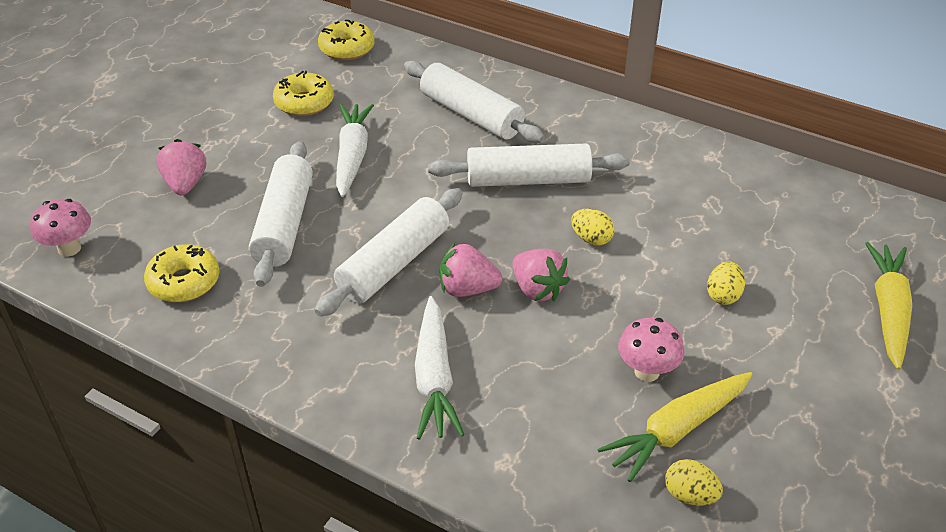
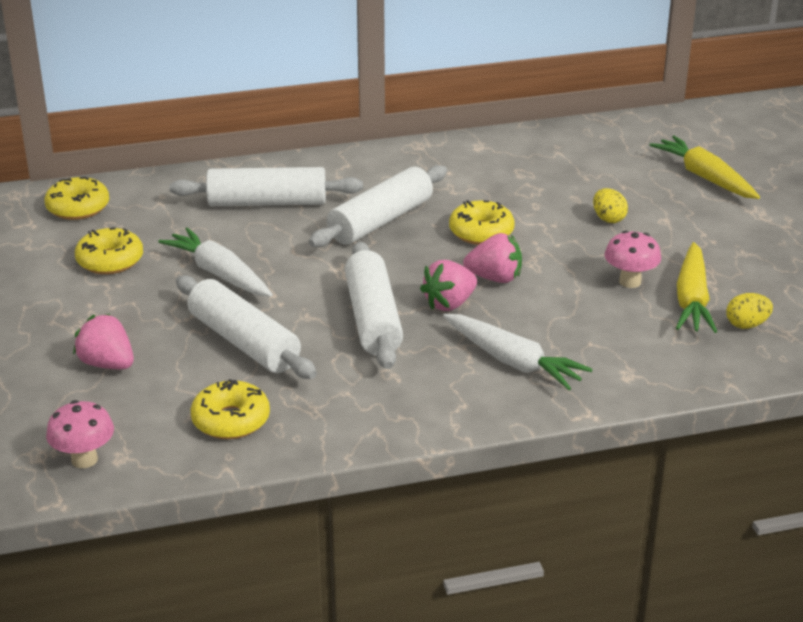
camera: 45 degrees left, 10 degrees down
yellow egg [571,208,615,245] -> yellow donut [449,200,515,245]

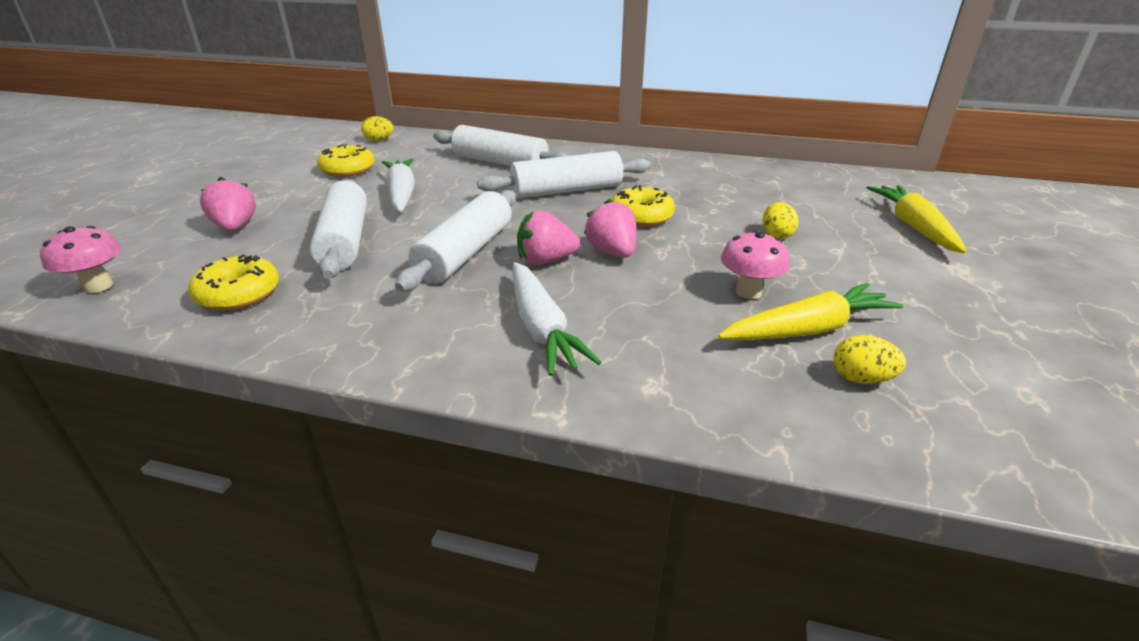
camera: 30 degrees right, 0 degrees up
yellow donut [44,177,109,220] -> yellow egg [361,116,394,141]
pink strawberry [463,233,522,283] -> pink strawberry turned 150 degrees counterclockwise [584,199,636,258]
yellow carrot [676,242,717,333] -> yellow carrot turned 150 degrees counterclockwise [718,283,903,340]

